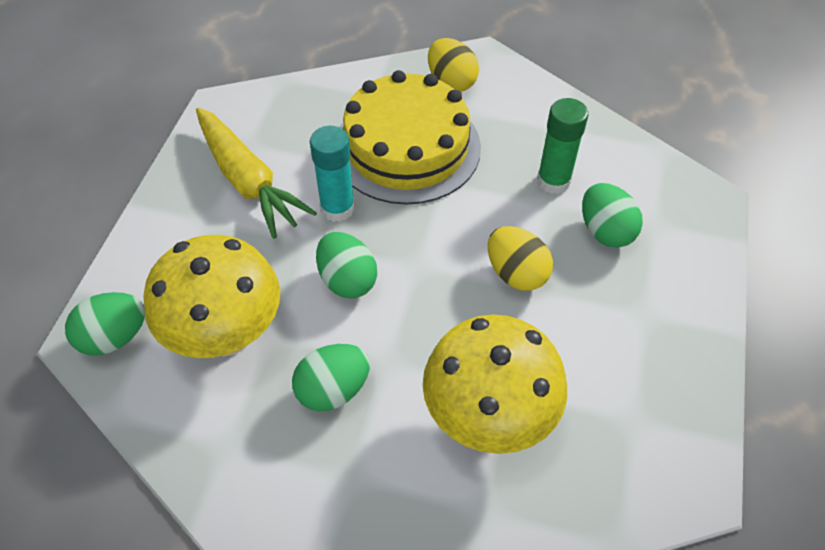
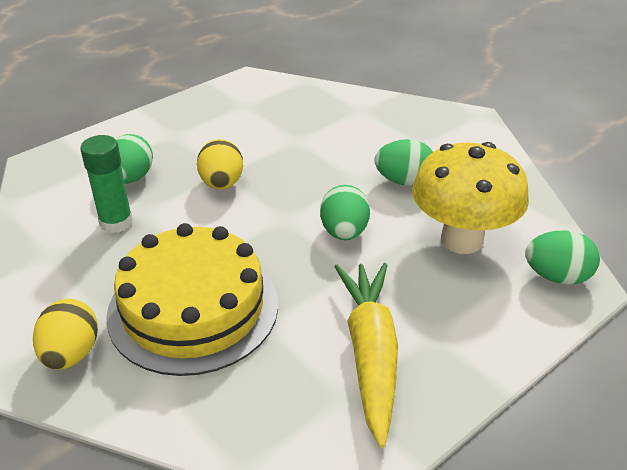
camera: 145 degrees left, 15 degrees down
turquoise glue stick [310,126,355,222] -> none
yellow mushroom [423,315,567,454] -> none

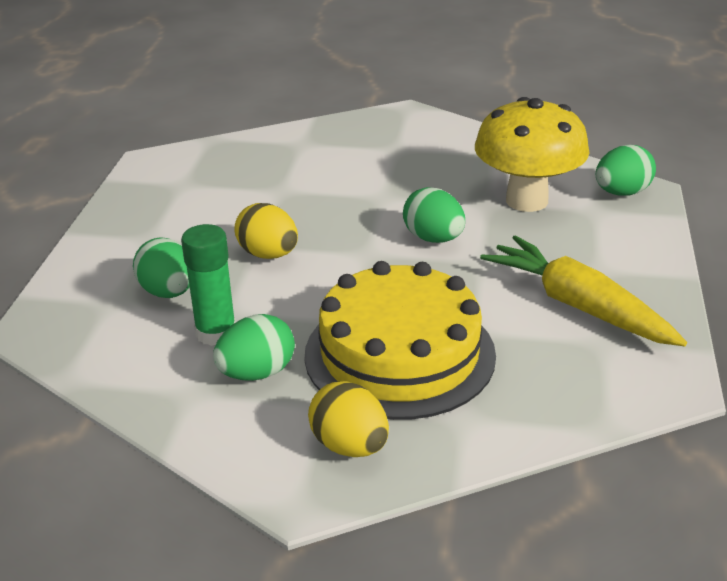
camera: 40 degrees left, 5 degrees down
green egg [374,139,433,186] -> green egg moved to [213,314,295,381]

